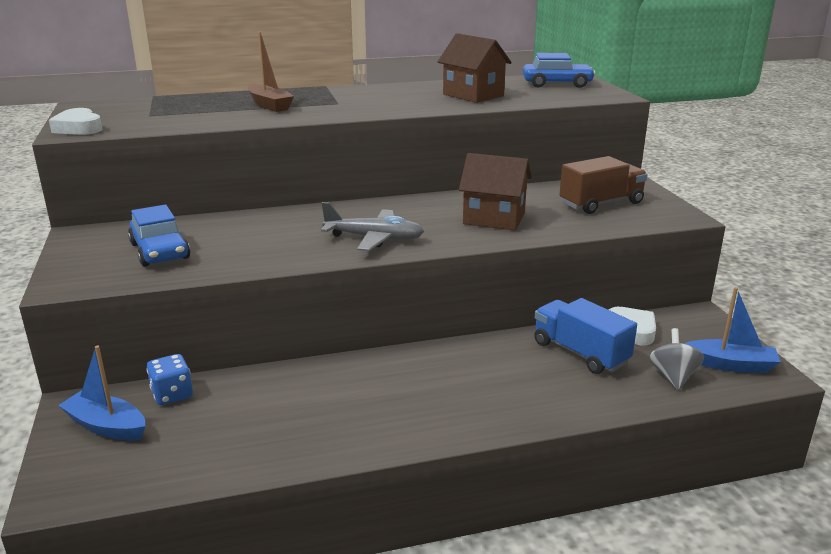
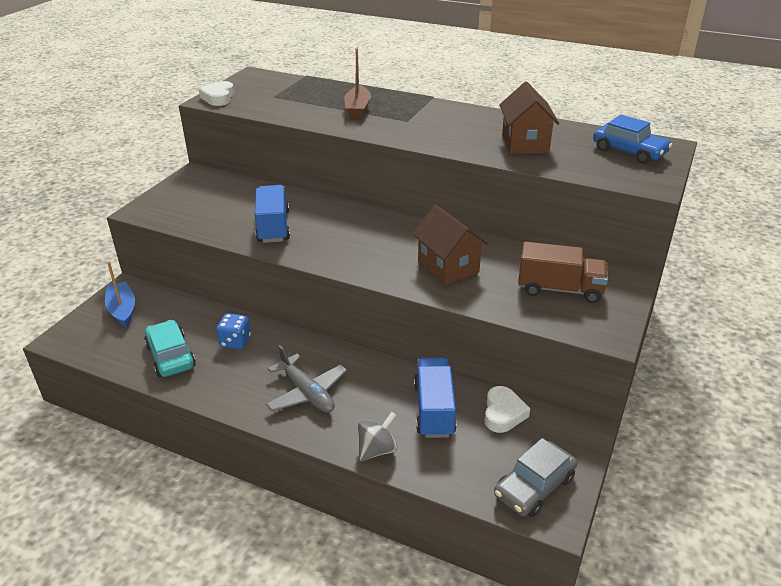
camera: 40 degrees right, 10 degrees up
blue car [128,204,190,267] -> none
blue dice [147,354,193,405] -> blue dice moved to [216,313,251,349]
grey plane [321,202,424,251] -> grey plane moved to [266,345,347,413]
grey spinning top [649,328,704,390] -> grey spinning top moved to [358,412,397,461]
blue boat [684,287,781,373] -> grey car [494,438,577,517]
none -> turquoise car [144,320,196,377]
none -> blue truck [255,185,290,243]

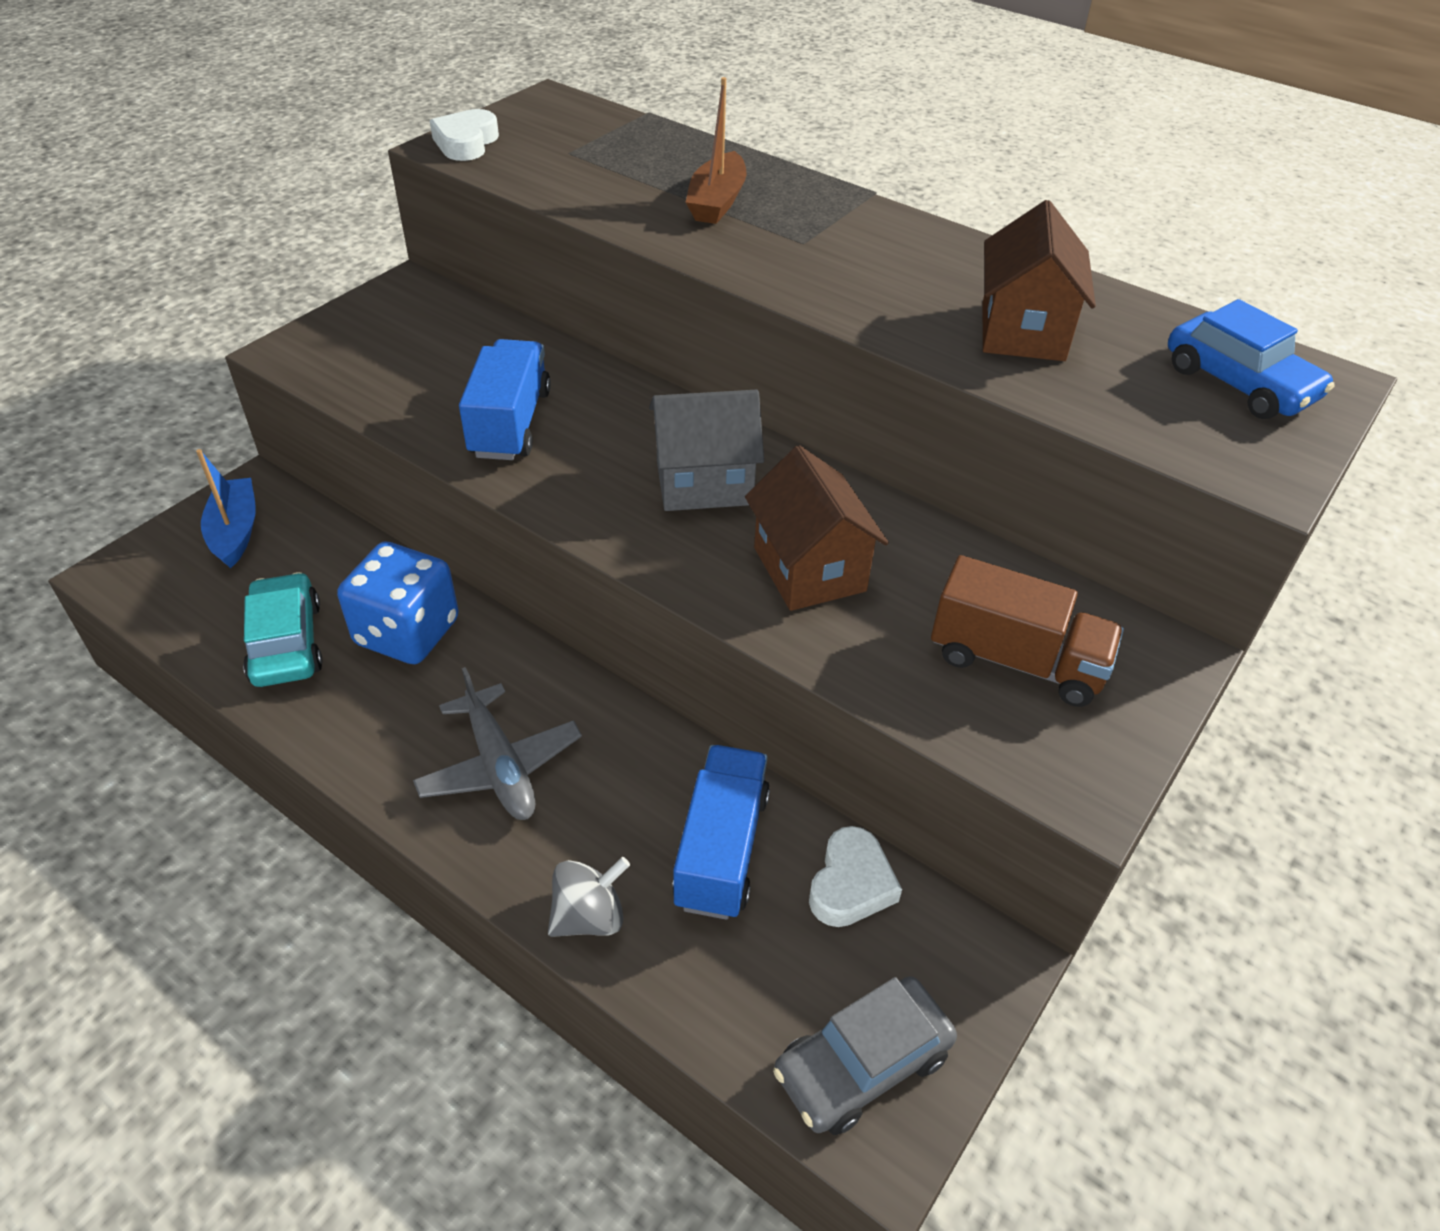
camera: 10 degrees right, 10 degrees up
blue dice [216,313,251,349] -> blue dice [337,542,459,664], size x1.71
none -> grey house [649,390,764,511]

